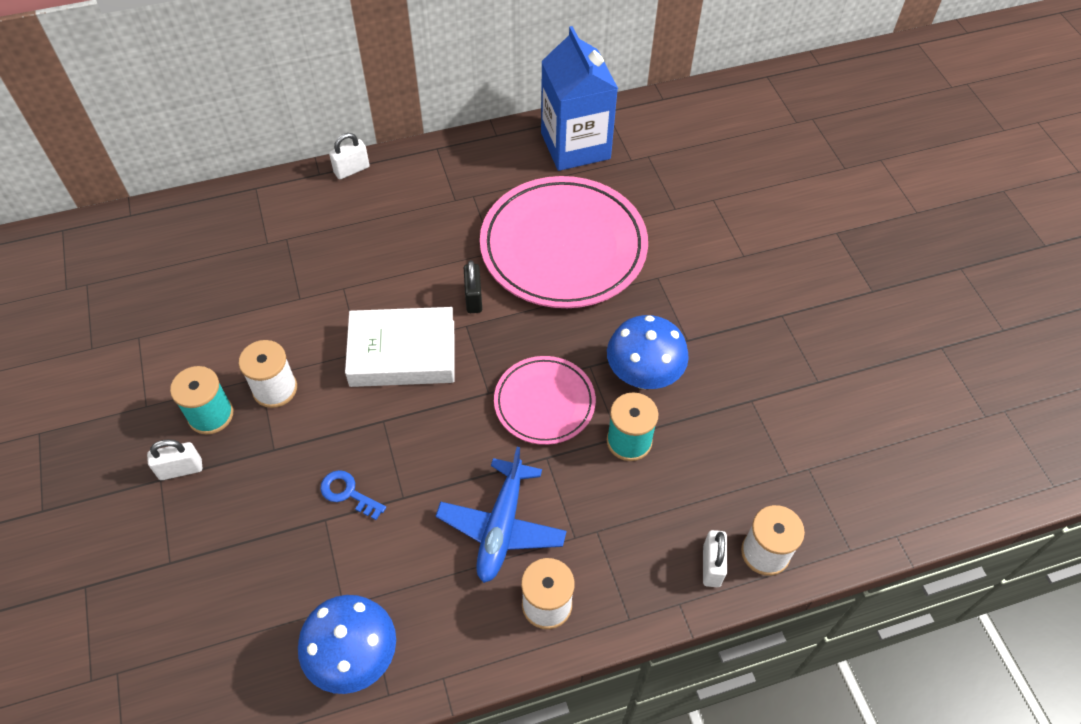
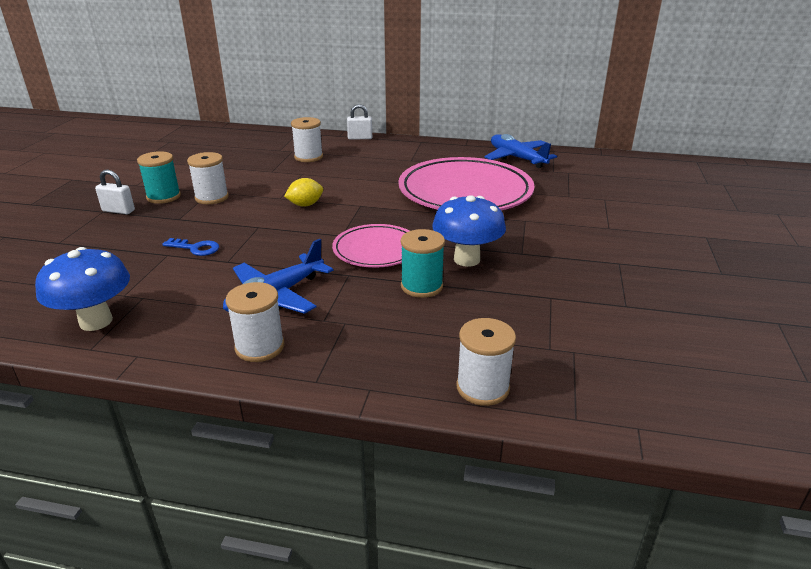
camera: 30 degrees right, 25 degrees down
blue key [320,470,386,520] -> blue key turned 135 degrees clockwise [162,238,219,256]
white book [345,307,455,387] -> yellow lemon [284,178,323,207]
black padlock [464,260,482,313] -> none
blue carton [541,26,618,171] -> blue plane [485,134,557,168]
white padlock [703,530,727,587] -> none
none -> white spool [291,117,323,162]

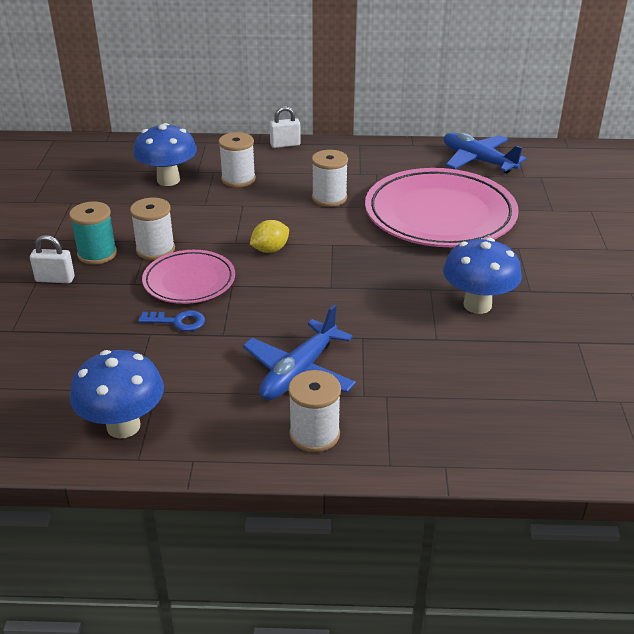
camera: 10 degrees left, 5 degrees up
pink plate [332,224,409,268] -> pink plate moved to [142,250,235,304]
turquoise spool [401,229,445,298] -> none
white spool [456,318,516,406] -> white spool moved to [312,150,348,207]
none -> blue mushroom [133,123,197,186]

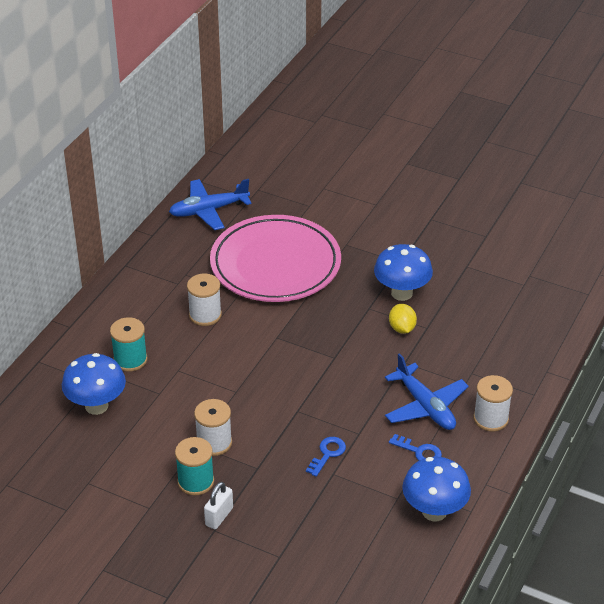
camera: 65 degrees left, 5 degrees up
pink plate [142,250,235,304] -> none
white spool [219,132,256,187] -> turquoise spool [110,317,147,372]
yellow lemon [250,220,289,253] -> yellow lemon moved to [389,304,417,334]
white padlock [269,106,301,148] -> none
none -> blue key [389,434,442,461]

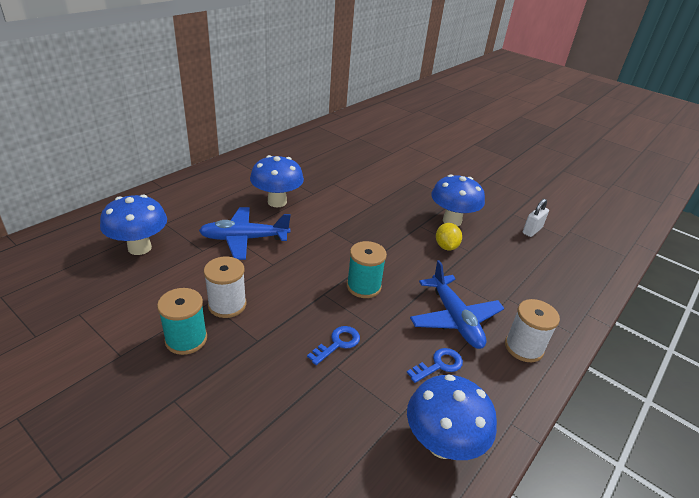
camera: 10 degrees right, 5 degrees down
turquoise spool [110,317,147,372] -> turquoise spool moved to [347,241,387,298]
blue plane [169,179,252,230] -> blue plane moved to [199,207,291,260]
white spool [187,274,222,326] -> blue mushroom [250,155,304,207]
white padlock [204,482,233,529] -> white padlock moved to [523,199,549,237]
pink plate [210,215,341,302] -> none
blue key [389,434,442,461] -> blue key turned 75 degrees counterclockwise [407,348,463,383]

